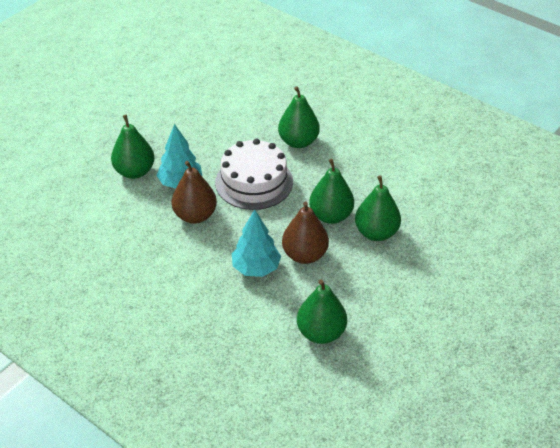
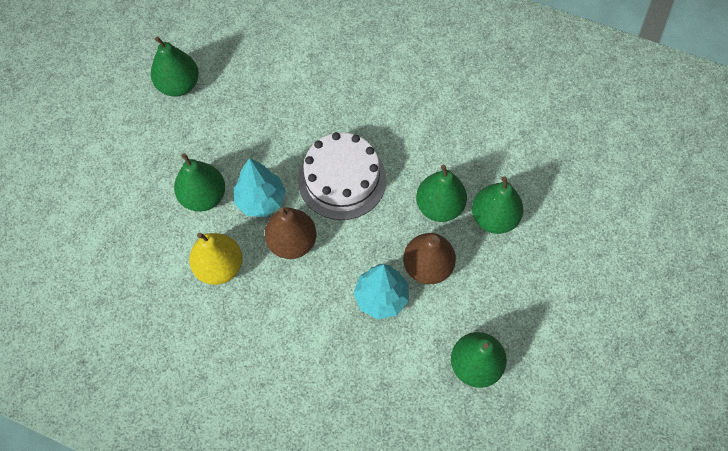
camera: 15 degrees left, 20 degrees up
green pear [278,86,320,148] -> green pear moved to [151,36,199,97]
none -> yellow pear [189,233,242,285]

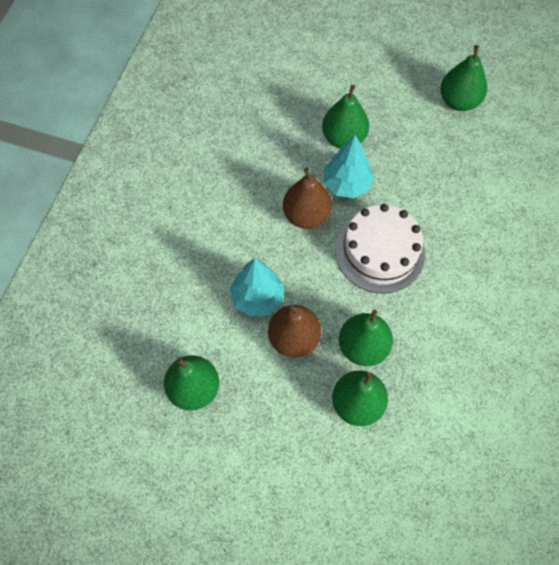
camera: 85 degrees right, 0 degrees up
yellow pear [189,233,242,285] -> none

